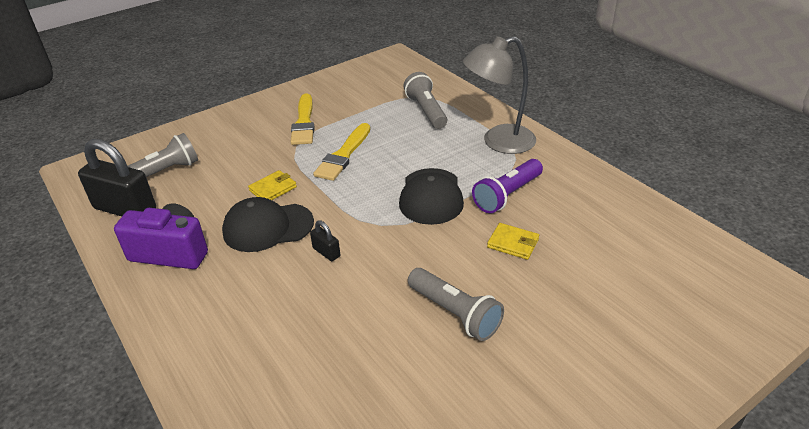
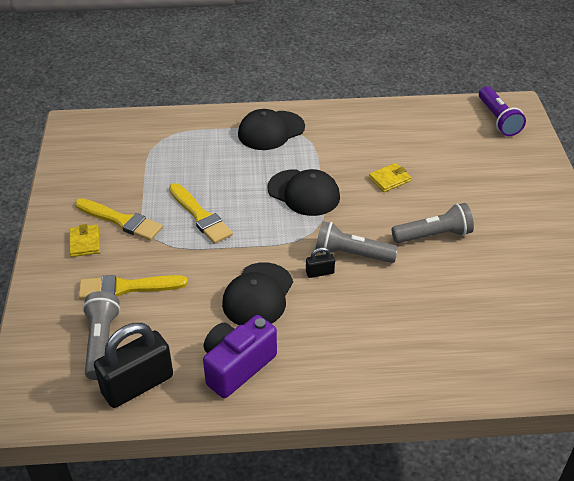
camera: 60 degrees left, 5 degrees up
yellow wallet [248,170,297,200] -> yellow wallet moved to [69,224,100,257]
grey flashlight [403,72,447,129] -> grey flashlight moved to [316,221,398,263]
grey lamp [463,36,536,154] -> black cap [238,109,305,150]
purple flashlight [472,159,543,213] -> purple flashlight moved to [479,86,526,136]
none -> yellow brush [79,275,188,299]

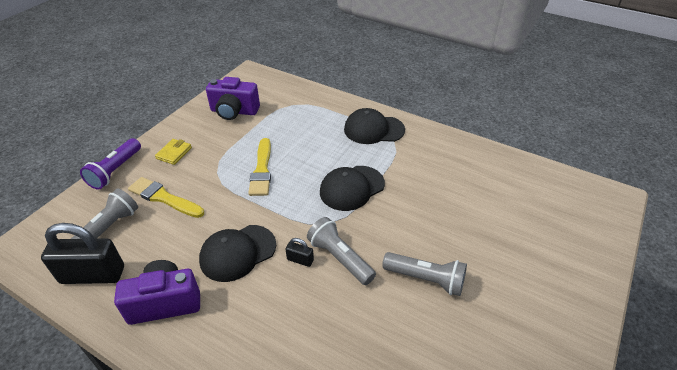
camera: 35 degrees right, 0 degrees up
yellow brush [75,198,163,241] -> none
black cap [267,169,340,216] -> black cap turned 75 degrees clockwise [320,166,385,211]
yellow wallet [369,163,411,192] -> none
purple flashlight [479,86,526,136] -> purple flashlight moved to [80,138,141,190]
none -> purple camera [206,77,260,120]

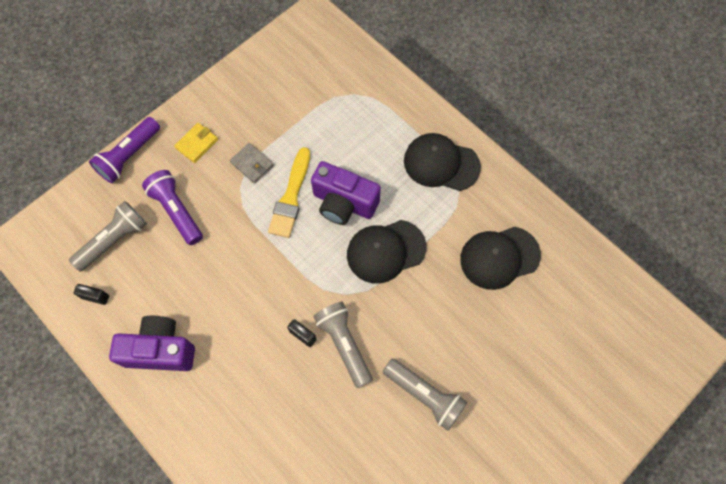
camera: 15 degrees right, 25 degrees up
black padlock [41,223,124,284] -> black padlock [74,284,109,305], size x0.44
yellow brush [128,177,204,218] -> purple flashlight [142,170,203,245]
black cap [199,225,276,282] -> black cap moved to [460,227,541,290]
purple camera [206,77,260,120] -> purple camera moved to [311,161,381,225]
none -> grey wallet [230,143,274,184]

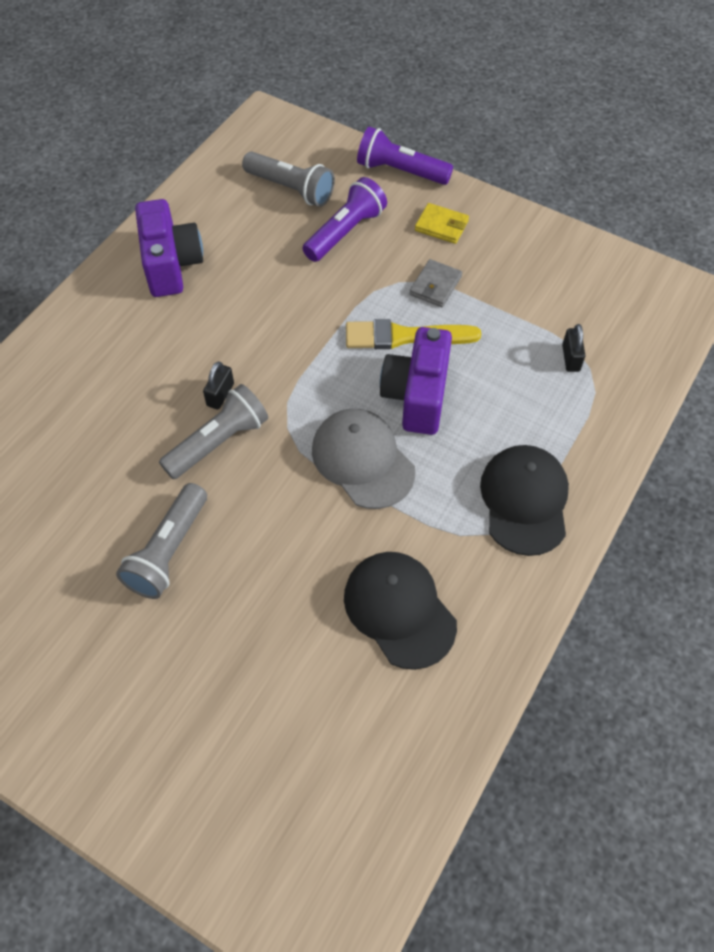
camera: 75 degrees right, 10 degrees down
black padlock [74,284,109,305] -> black padlock moved to [562,324,585,372]
black cap [347,220,426,284] -> grey cap [312,409,415,509]

